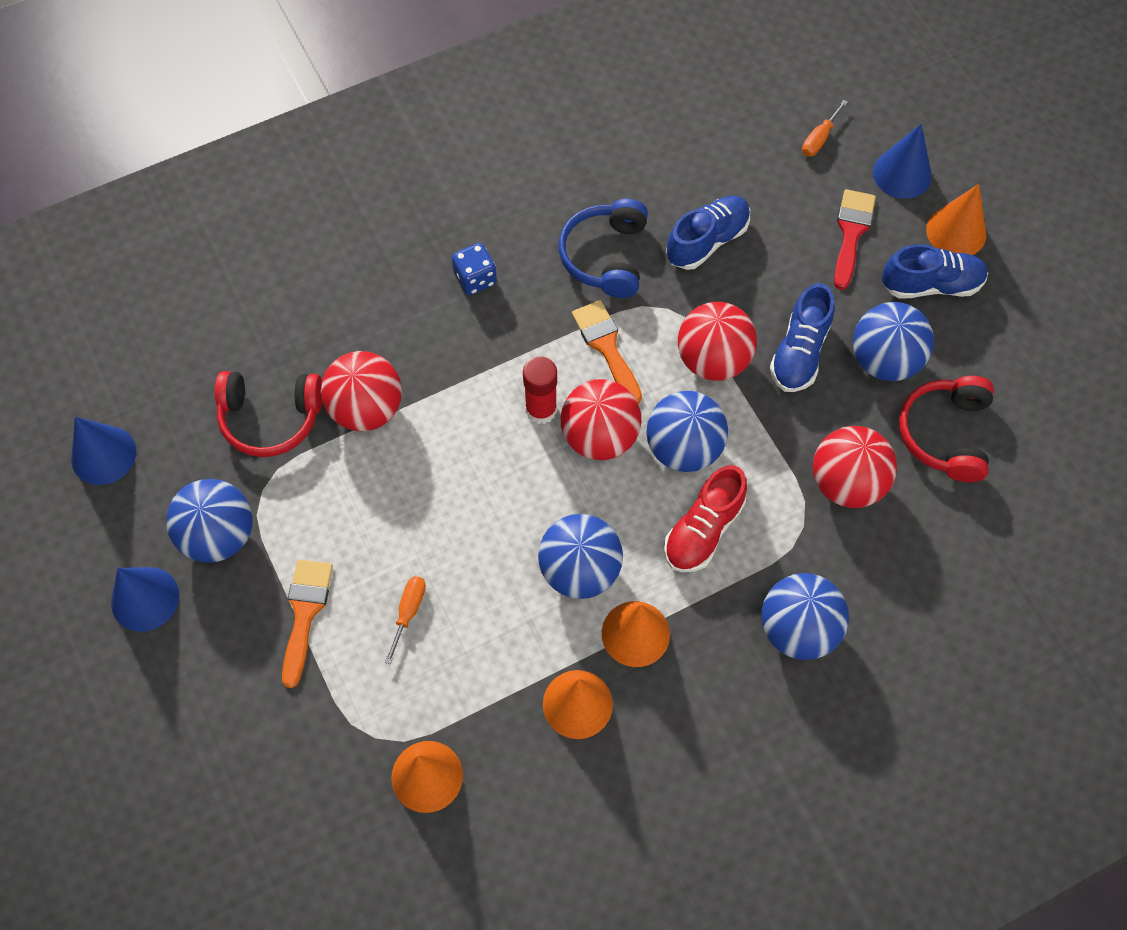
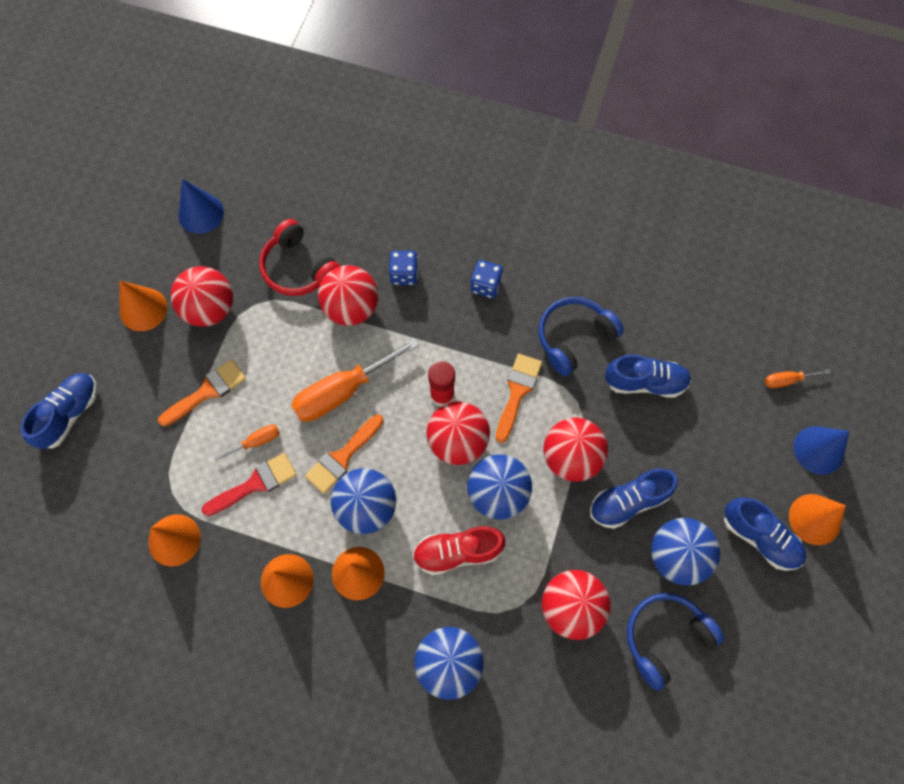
camera: 45 degrees right, 5 degrees up
blue cone [111,567,179,632] -> orange cone [120,281,167,331]
blue ball [166,479,253,563] -> red ball [171,266,233,327]
red brush [834,189,876,290] -> red brush moved to [201,453,297,516]
red headphones [899,376,994,482] -> blue headphones [627,593,724,691]
none -> blue shoe [20,373,98,449]
none -> orange screwdriver [291,338,419,422]
none -> orange brush [305,414,384,494]
none -> blue dice [389,251,418,285]

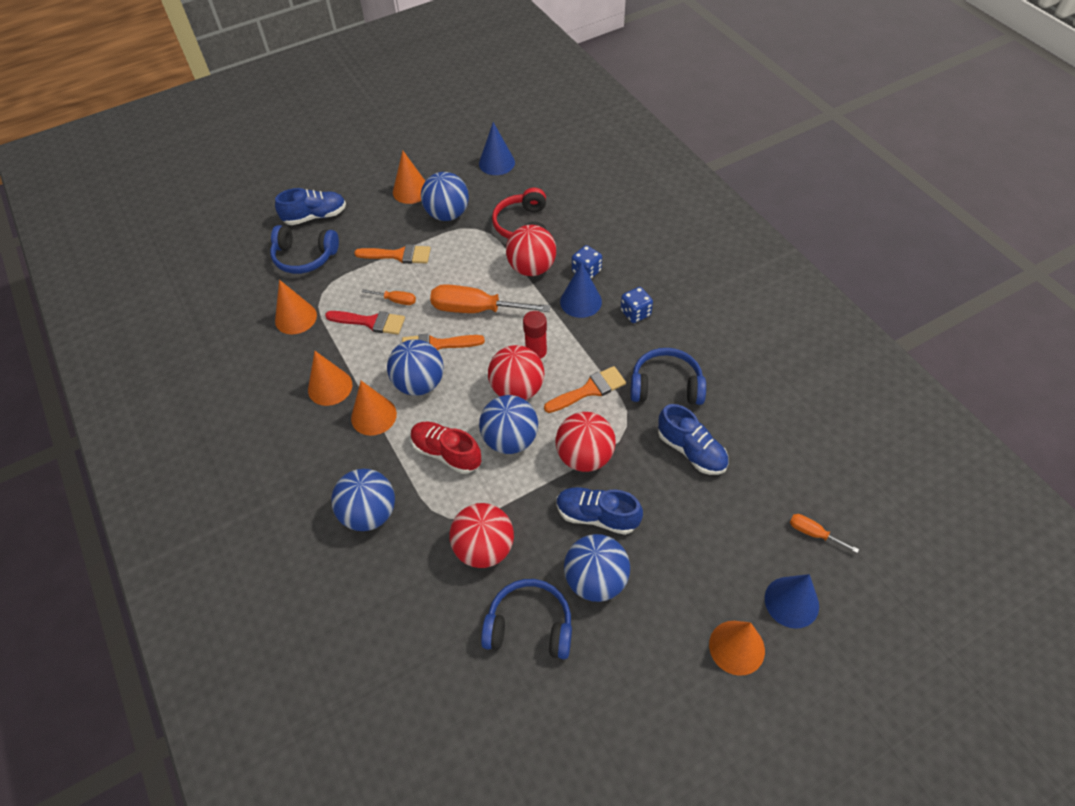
camera: 45 degrees right, 15 degrees down
red ball [171,266,233,327] -> blue ball [421,172,469,221]
blue shoe [724,497,806,571] -> none
none -> blue headphones [270,225,339,274]
none -> blue cone [560,262,602,318]

